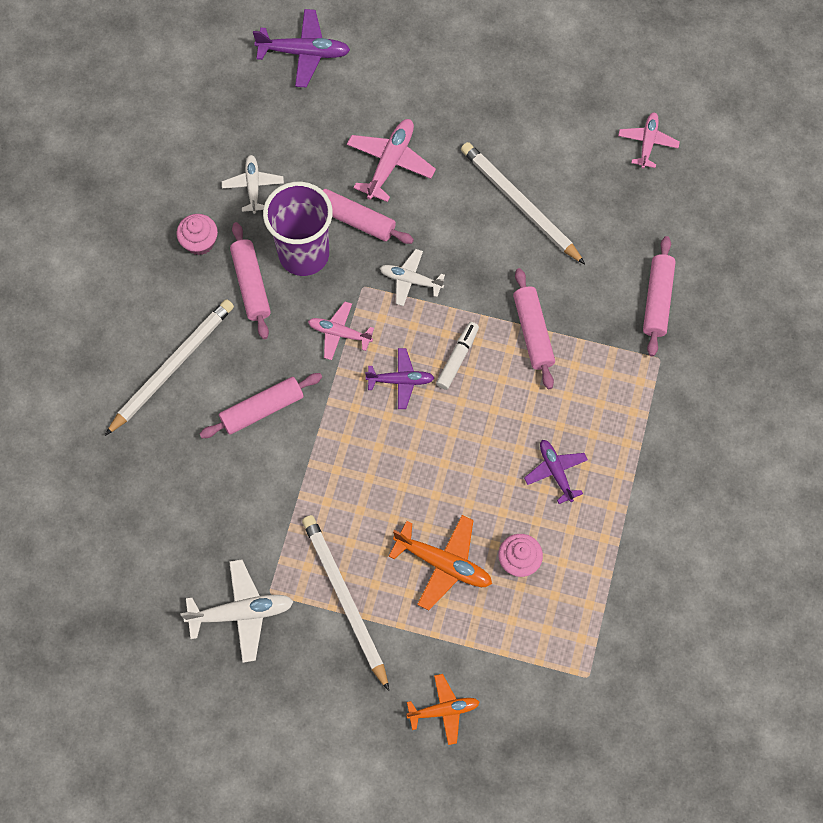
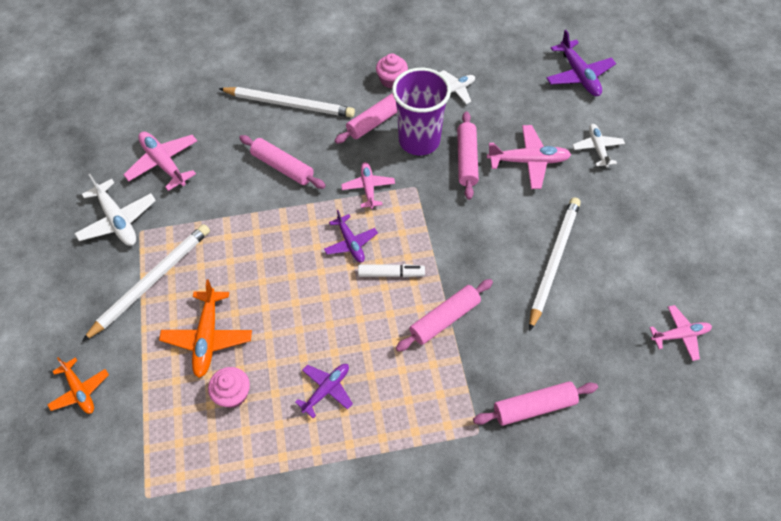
camera: 65 degrees right, 10 degrees down
white plane [380,249,445,306] -> white plane moved to [573,124,625,168]
none -> pink plane [123,132,197,191]

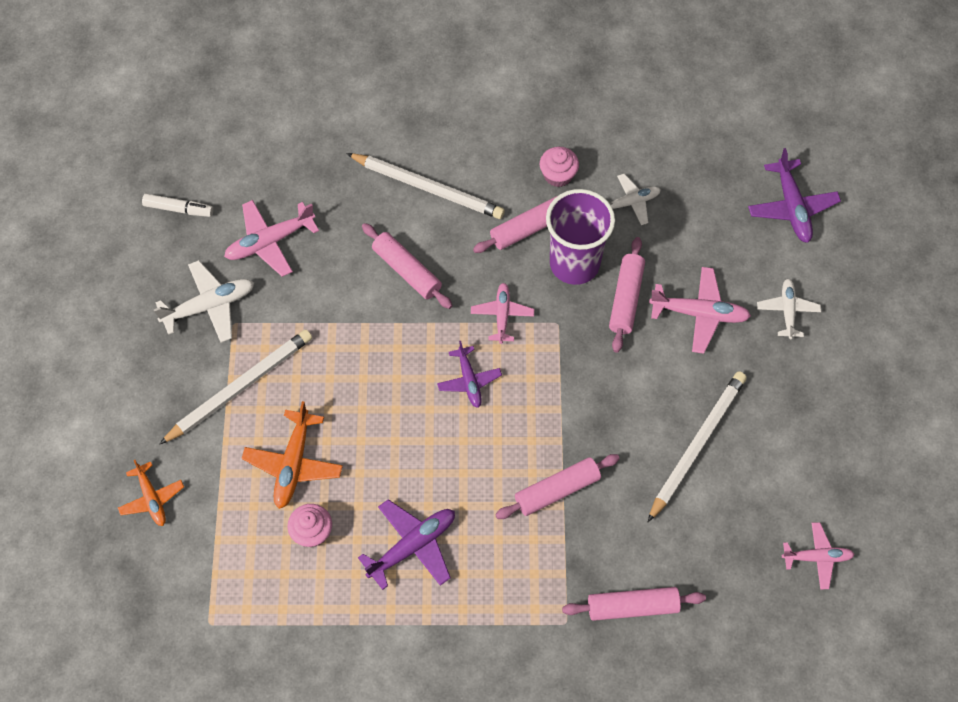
camera: 10 degrees right, 5 degrees up
white plane [74,174,156,246] -> white plane turned 90 degrees counterclockwise [154,260,254,343]
pink plane [123,132,197,191] -> pink plane turned 90 degrees counterclockwise [224,200,319,277]
purple plane [295,364,353,418] -> purple plane [358,499,455,590], size x1.51
white marker [358,264,425,277] -> white marker moved to [142,194,213,217]

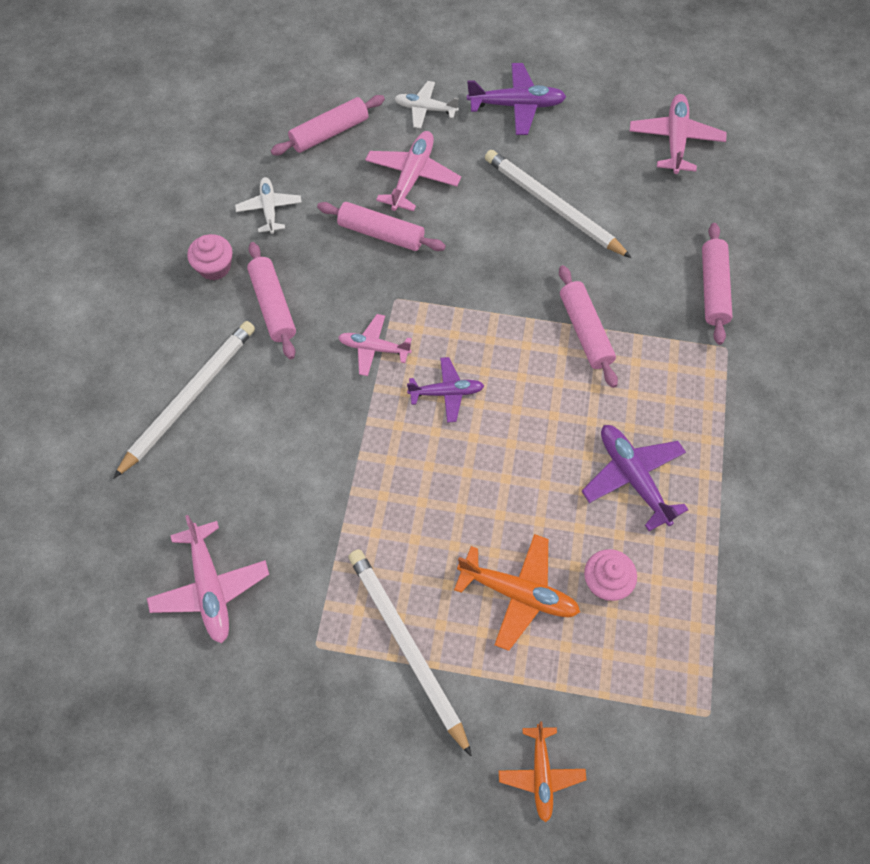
camera: 80 degrees left, 0 degrees up
orange plane [118,460,184,526] -> orange plane turned 105 degrees clockwise [499,722,586,822]
white marker [142,194,213,217] -> none
white plane [154,260,254,343] -> none
pink rolling pin [362,223,453,309] -> pink rolling pin moved to [271,95,385,155]
purple cup [546,189,615,285] -> none
purple plane [748,148,841,243] -> purple plane moved to [467,63,566,135]
pink plane [782,522,855,589] -> pink plane [630,94,726,174], size x1.51

